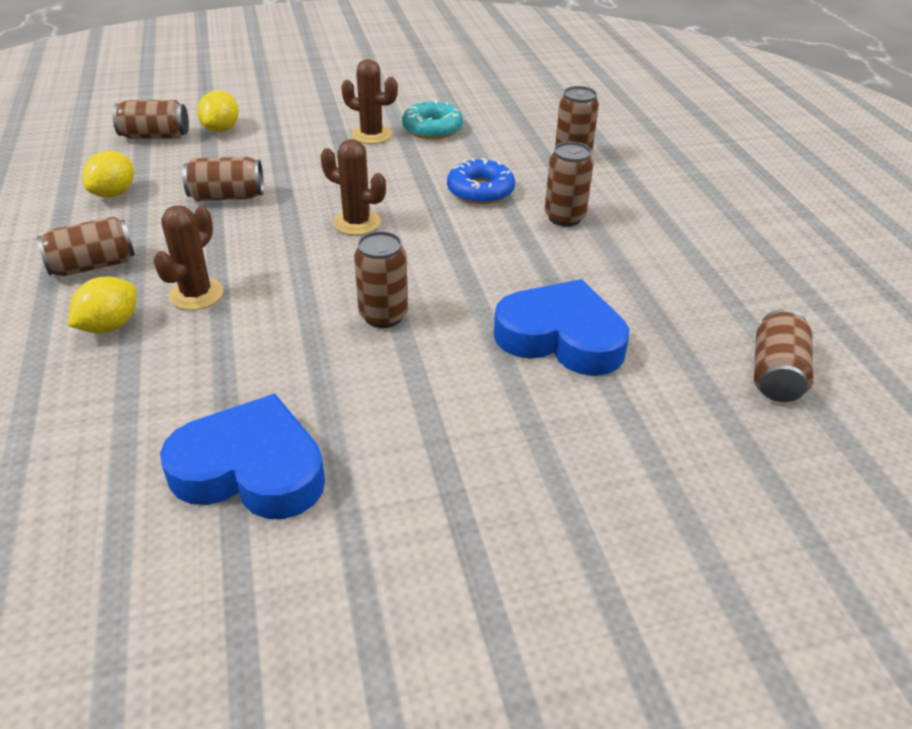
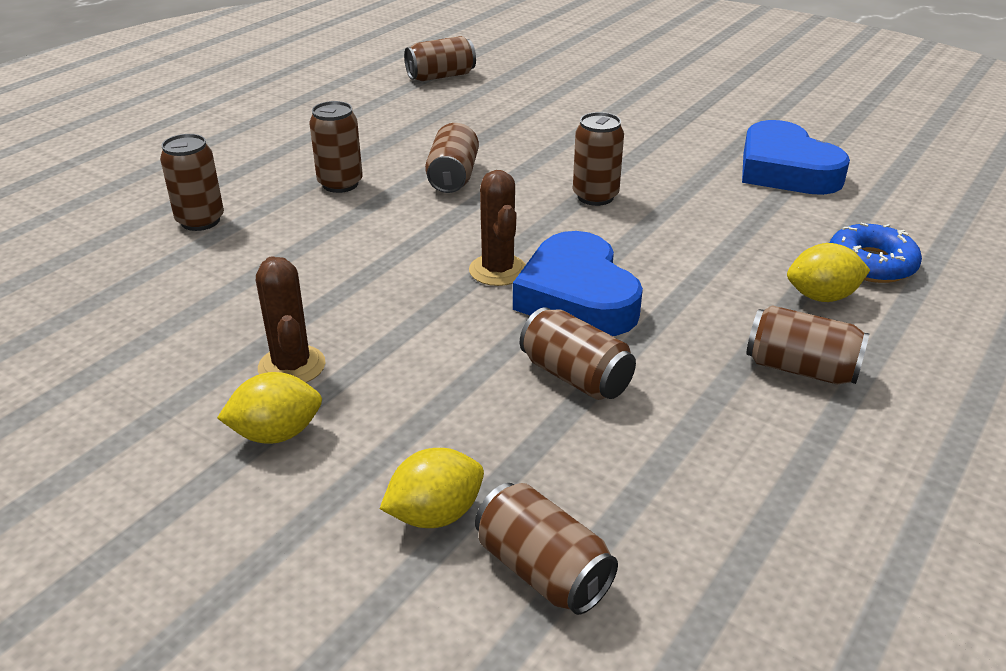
camera: 130 degrees left, 5 degrees down
yellow lemon [82,151,134,198] -> yellow lemon moved to [217,372,322,444]
brown cactus [153,205,223,310] -> none
turquoise donut [402,100,463,139] -> none
blue donut [447,158,515,204] -> blue donut moved to [830,223,922,283]
blue heart [494,279,629,376] -> blue heart moved to [513,231,643,336]
none -> brown can [425,123,479,193]

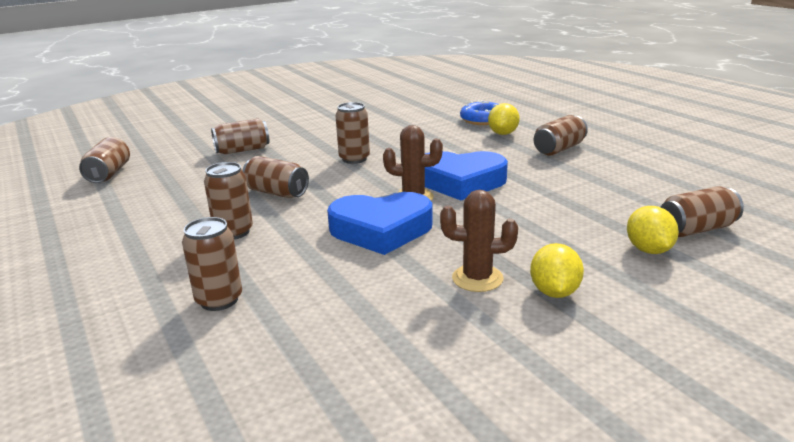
camera: 65 degrees left, 10 degrees down
brown can [520,307,636,400] -> brown can moved to [211,119,269,154]
blue heart [742,120,850,195] -> blue heart moved to [327,192,433,255]

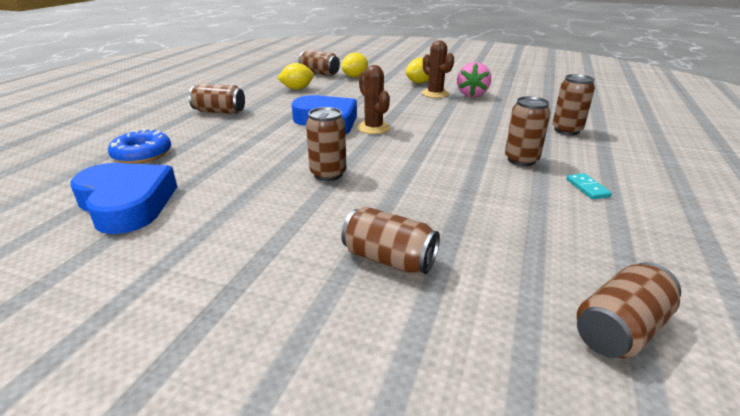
camera: 130 degrees left, 5 degrees up
brown can [242,156,309,198] -> none
blue heart [327,192,433,255] -> blue heart moved to [70,163,177,234]
yellow lemon [488,103,520,135] -> yellow lemon moved to [277,63,314,90]
none -> pink strawberry [457,62,491,97]
none -> turquoise domino [567,173,612,199]

